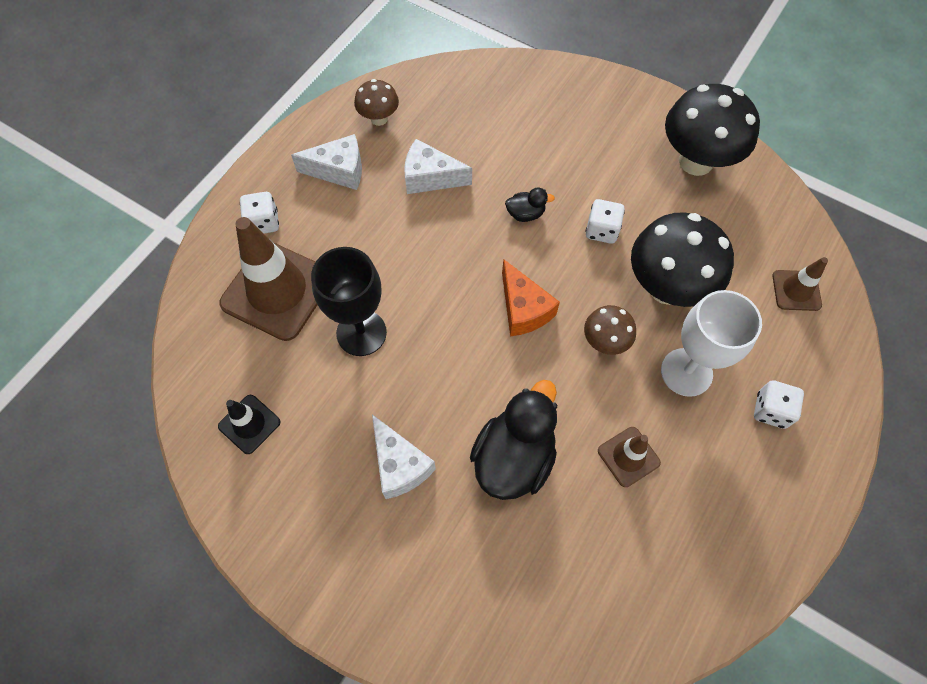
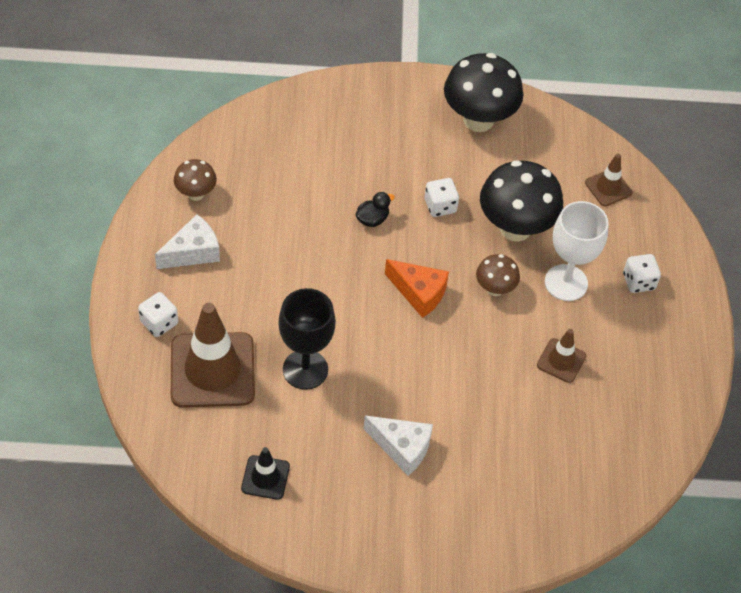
camera: 35 degrees left, 10 degrees down
white cheese [404,139,472,194] -> none
black duck [470,380,557,500] -> none

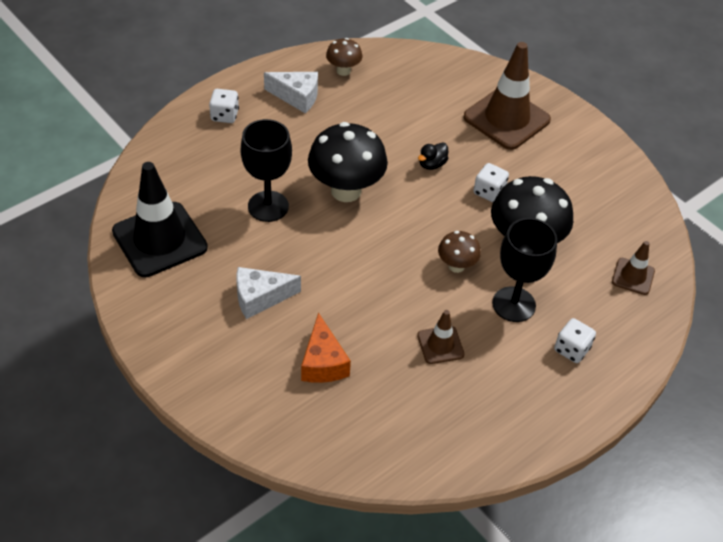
camera: 50 degrees right, 5 degrees down
brown traffic cone [171,303,255,408] -> brown traffic cone moved to [463,42,551,150]
black traffic cone [241,447,290,500] -> black traffic cone [112,162,208,277], size x2.02
black duck [356,192,395,227] -> black duck turned 120 degrees clockwise [418,142,448,170]
white cheese [364,416,433,476] -> white cheese turned 90 degrees clockwise [236,267,301,319]
orange cheese [385,259,449,318] -> orange cheese moved to [301,312,351,383]
black mushroom [444,53,523,132] -> black mushroom moved to [308,122,388,202]
white goblet [545,201,609,301] -> black goblet [492,218,557,322]

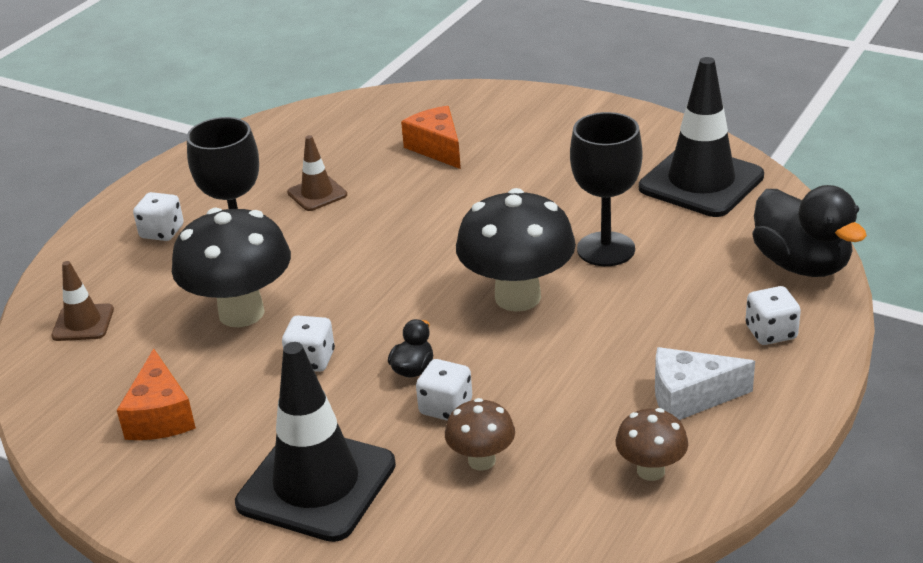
camera: 165 degrees right, 15 degrees down
white cheese [236,267,301,319] -> none
brown mushroom [438,231,481,273] -> brown mushroom moved to [445,398,515,471]
brown traffic cone [463,42,551,150] -> black traffic cone [235,342,396,542]
none -> orange cheese [117,349,196,440]
none -> white dice [416,359,472,421]
none -> black duck [752,185,867,277]

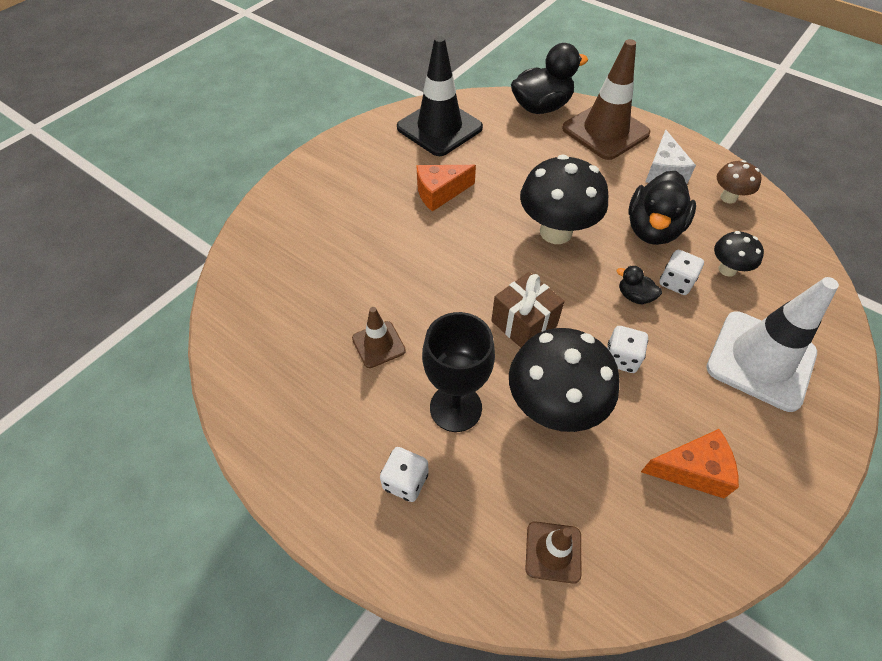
camera: 85 degrees left, 20 degrees up
black traffic cone [235,342,396,542] -> white traffic cone [706,277,839,412]
orange cheese [401,106,461,169] -> orange cheese moved to [416,165,476,212]
brown mushroom [445,398,515,471] -> black mushroom [714,231,764,277]
black goblet [570,112,642,266] -> none
white dice [745,286,801,345] -> brown traffic cone [562,39,650,160]
none -> brown gift [491,272,564,348]
none -> black duck [629,171,696,245]

